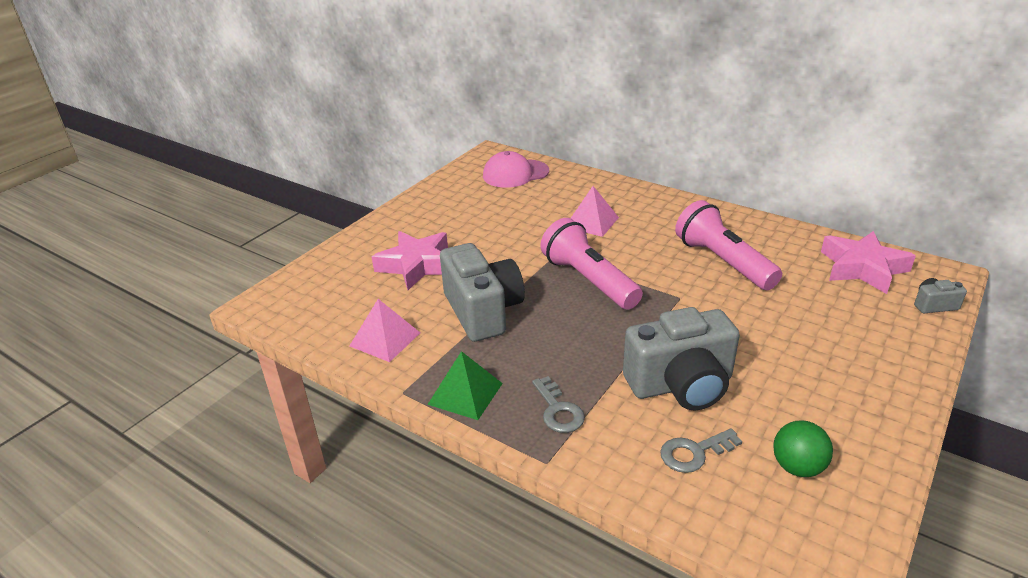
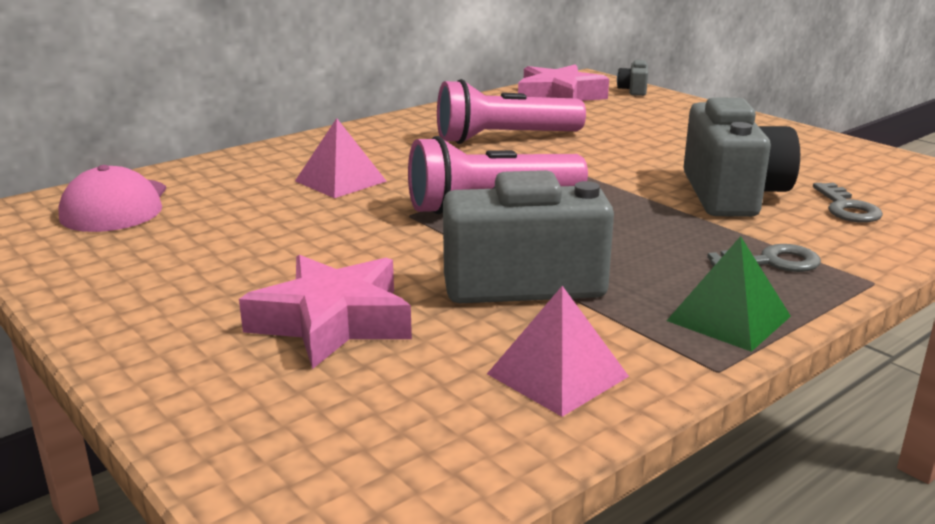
camera: 75 degrees left, 10 degrees down
green ball [773,420,833,477] -> none

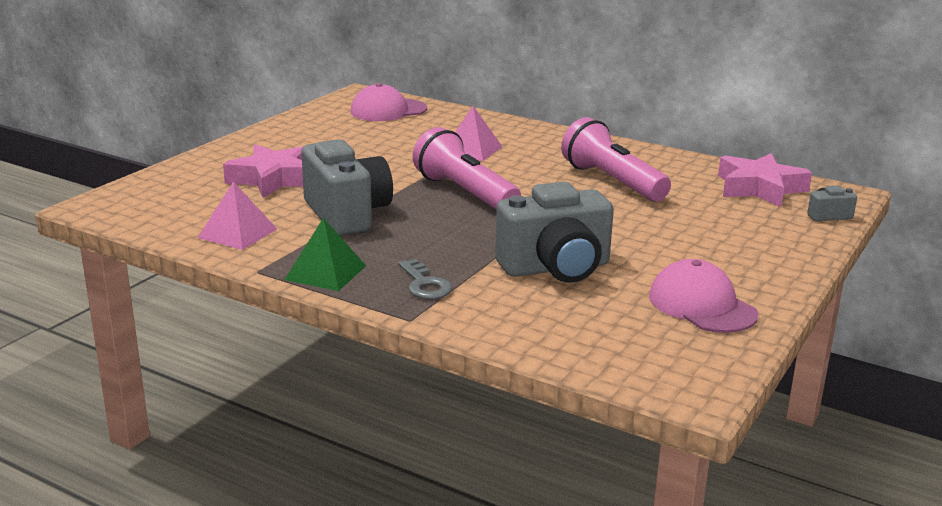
camera: 70 degrees right, 0 degrees up
grey key [813,183,883,223] -> none
none -> pink cap [649,259,758,333]

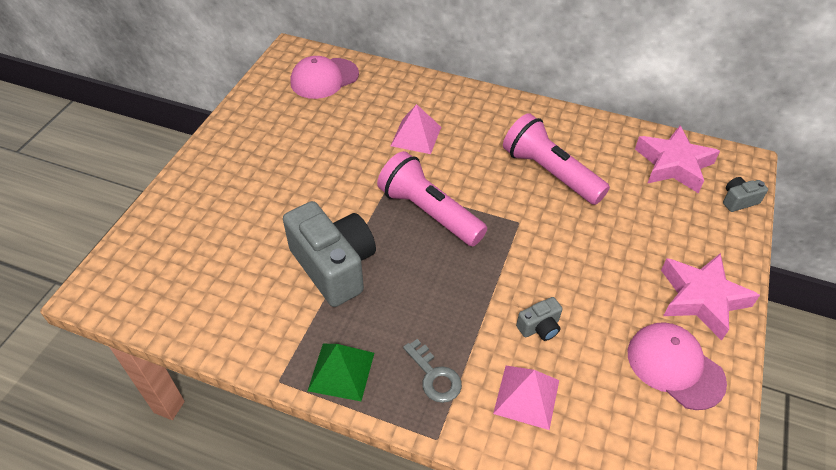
camera: 10 degrees left, 25 degrees up
pink pyramid [198,181,277,250] -> pink pyramid moved to [493,366,559,430]
pink star [223,144,303,198] -> pink star moved to [661,253,760,341]
grey camera [495,182,614,283] -> grey camera [516,297,562,341], size x0.44

